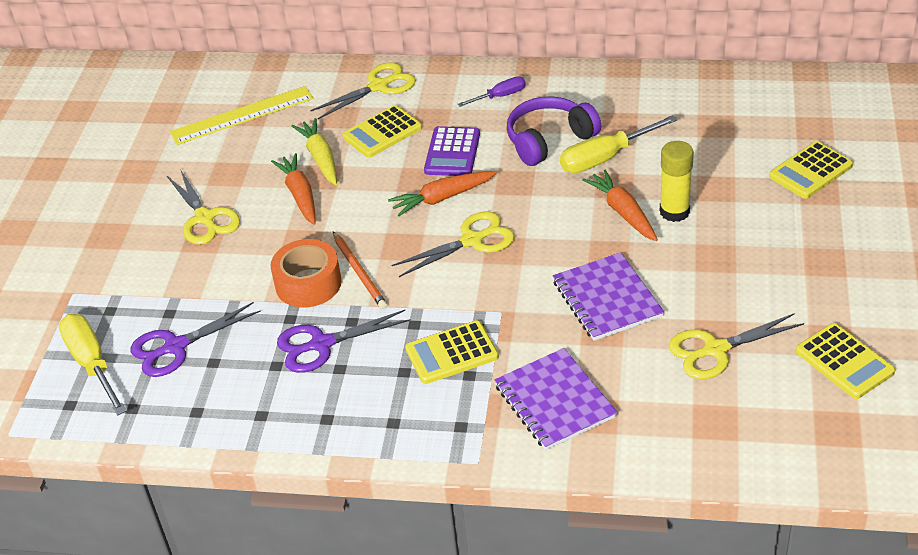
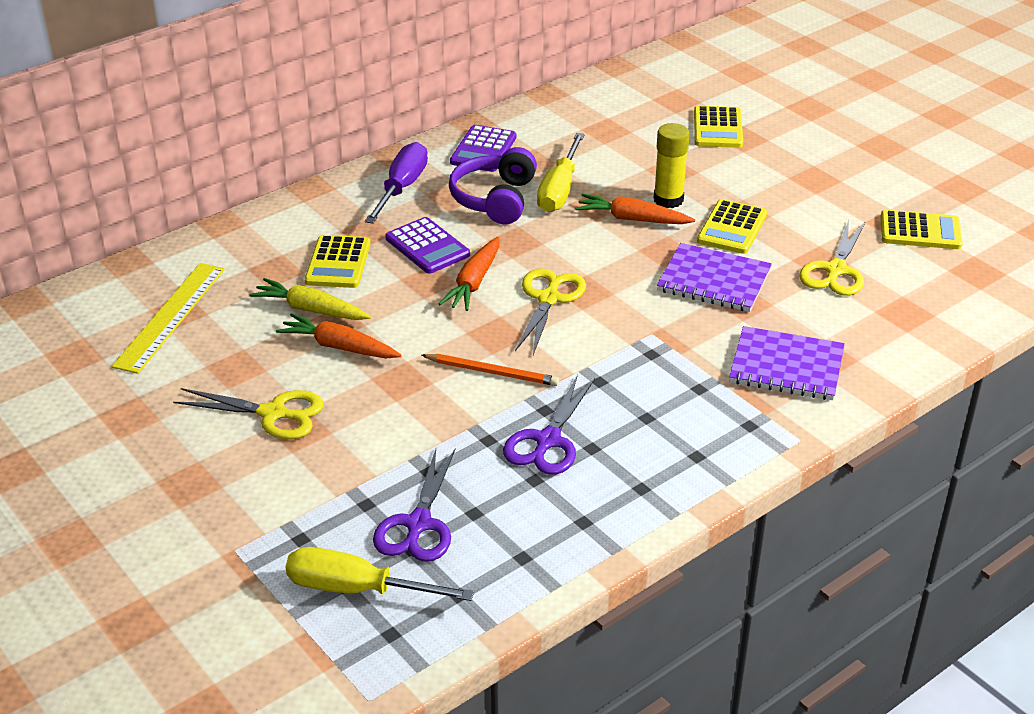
camera: 50 degrees left, 5 degrees down
orange tape [271,239,342,308] -> none
yellow scissors [310,62,416,119] -> none
yellow calculator [405,320,499,384] -> yellow calculator moved to [697,199,767,254]
purple screwdriver [458,76,526,107] -> purple screwdriver [365,142,428,224], size x1.71
none -> purple calculator [450,125,516,172]

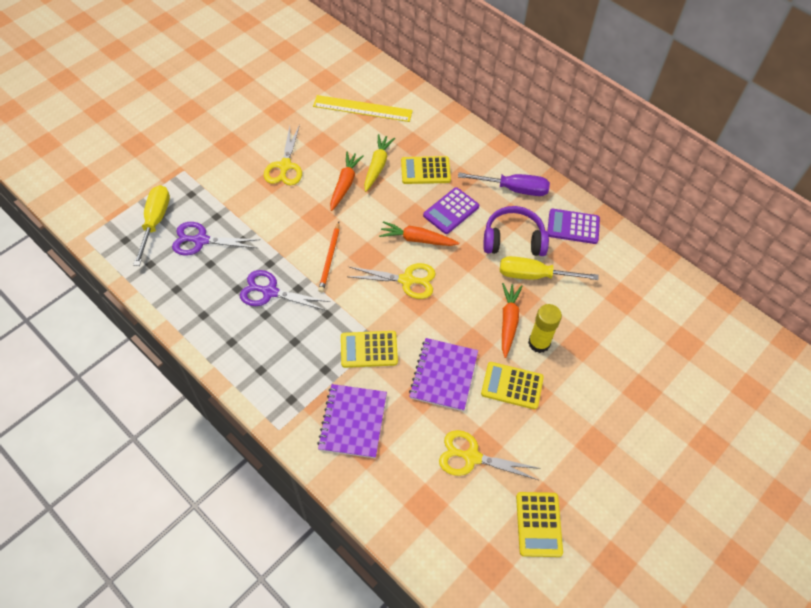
camera: 80 degrees right, 20 degrees up
yellow calculator [694,106,743,148] -> yellow calculator moved to [341,331,398,368]

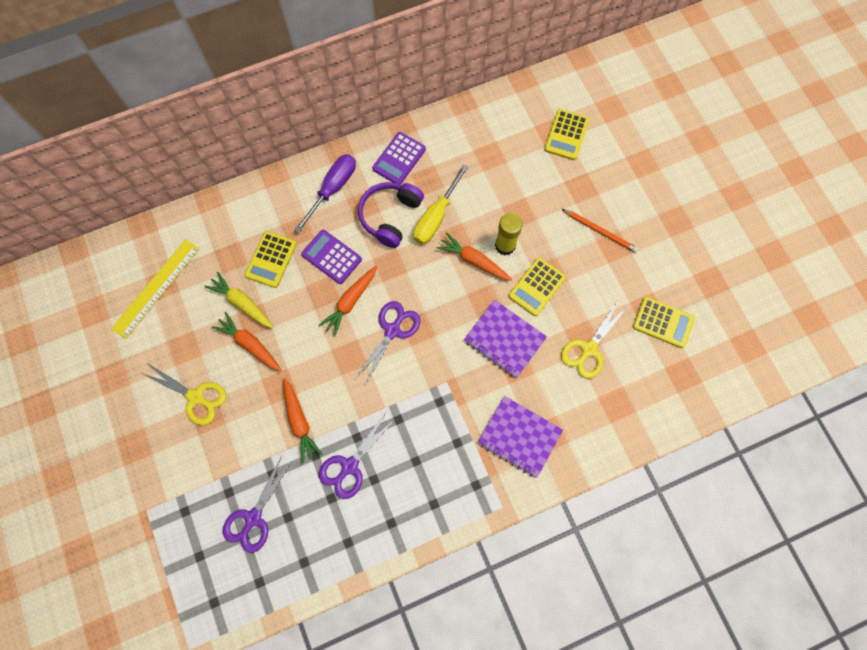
camera: 65 degrees left, 15 degrees up
yellow screwdriver [133,185,170,266] -> none
orange pencil [318,222,340,293] -> orange pencil moved to [562,209,638,253]
yellow calculator [341,331,398,368] -> yellow calculator moved to [544,109,589,160]
yellow scissors [347,263,436,299] -> purple scissors [355,301,421,385]
purple calculator [423,187,479,234] -> purple calculator turned 150 degrees clockwise [301,230,362,284]
none -> orange carrot [283,378,323,463]

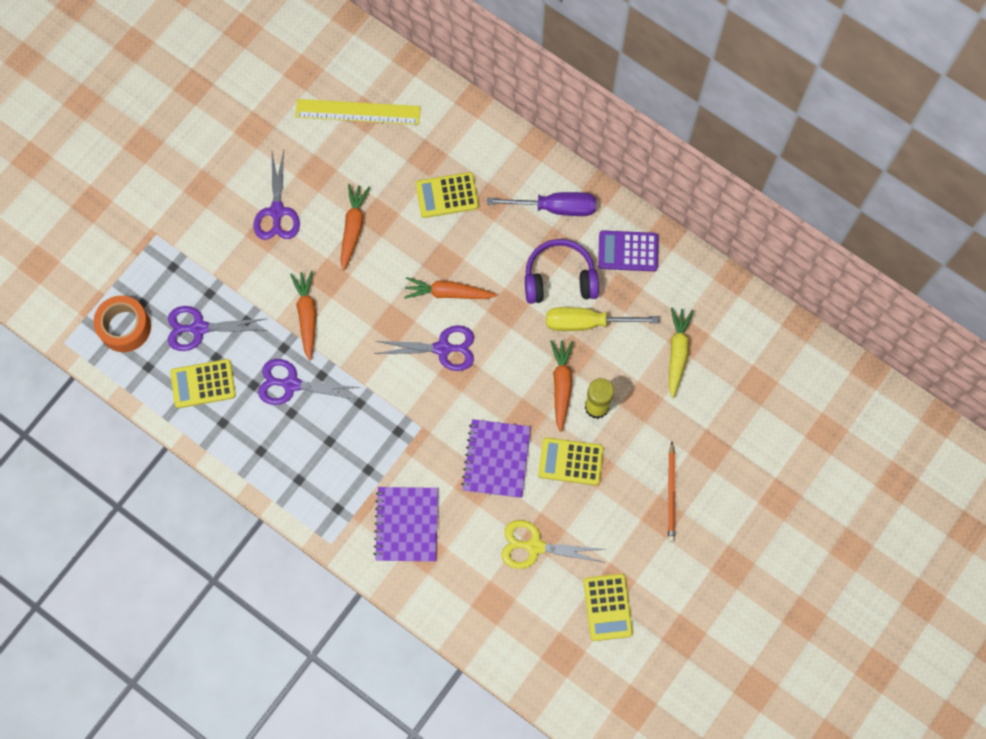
camera: 60 degrees right, 0 degrees up
yellow scissors [141,363,226,425] -> purple scissors [253,150,300,240]
yellow carrot [204,272,274,329] -> yellow carrot moved to [669,308,694,398]
orange carrot [283,378,323,463] -> orange carrot turned 135 degrees clockwise [290,271,316,361]
purple calculator [301,230,362,284] -> none
yellow calculator [544,109,589,160] -> yellow calculator moved to [170,359,236,408]
none -> orange tape [93,295,151,352]

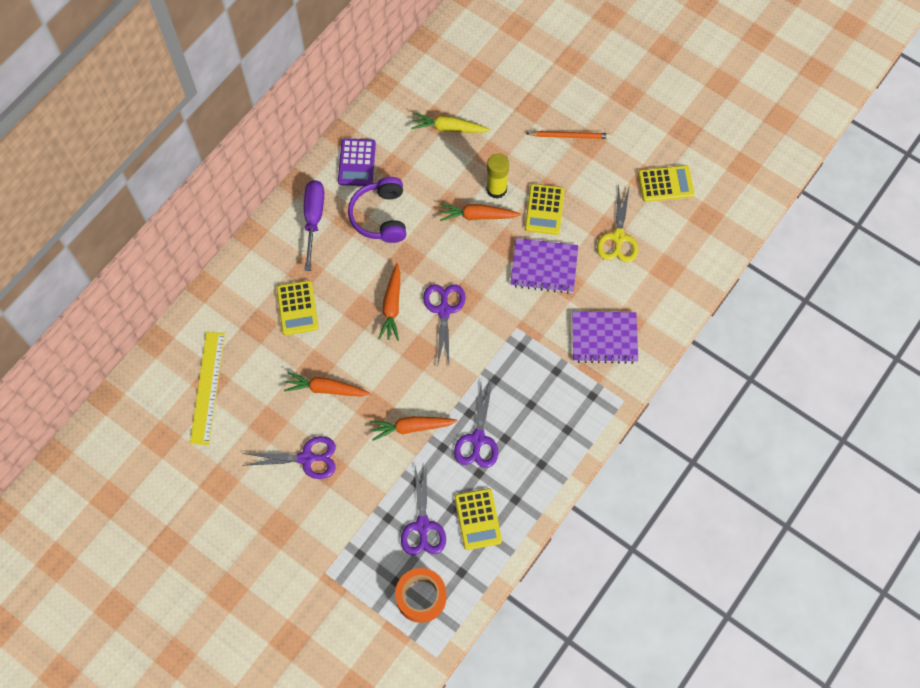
camera: 90 degrees left, 5 degrees down
yellow screwdriver [546,307,658,331] -> none

